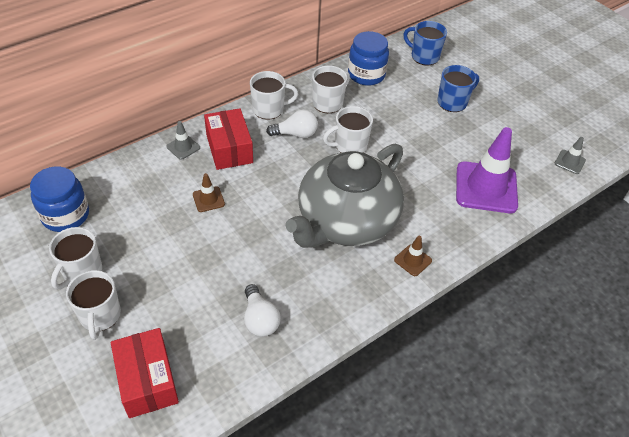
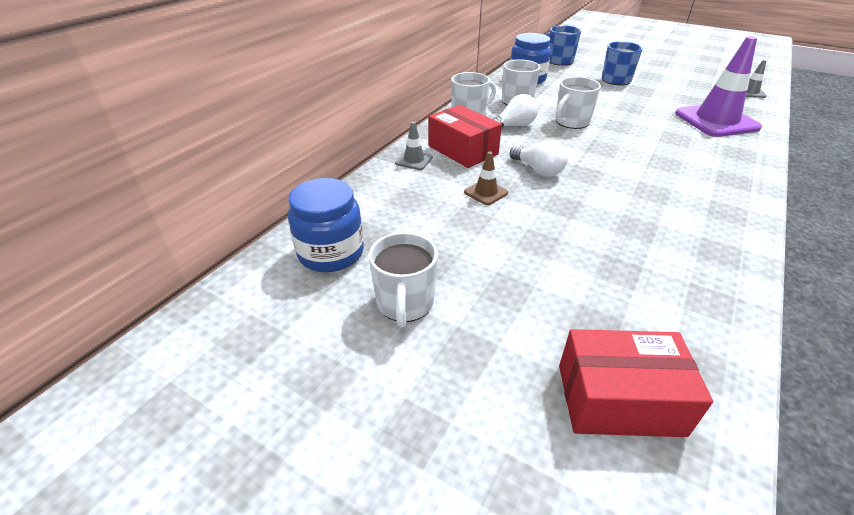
camera: 20 degrees left, 10 degrees down
white mug [66,270,121,340] -> none
red box [111,328,179,418] -> red box turned 45 degrees counterclockwise [559,329,713,437]
white light bulb [244,284,280,337] -> white light bulb moved to [510,139,568,177]
grey teapot [286,144,404,248] -> none
brown traffic cone [394,235,432,276] -> none

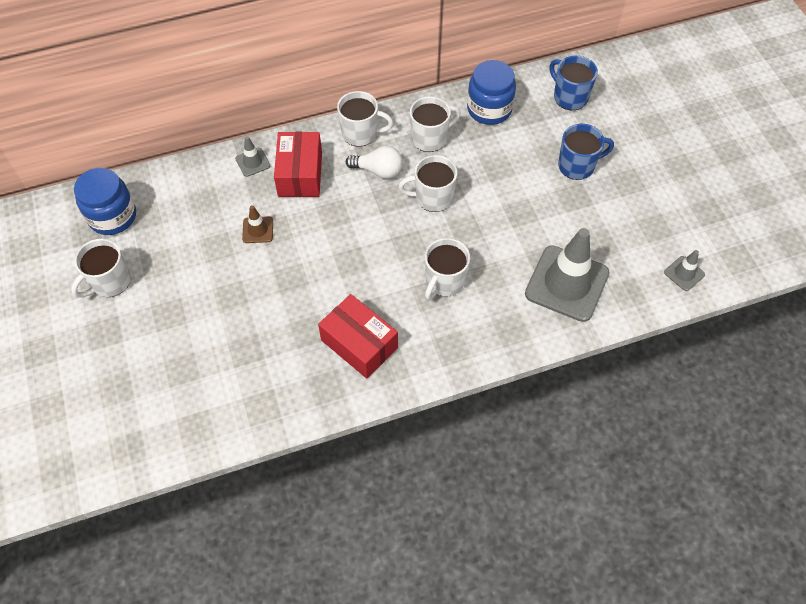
camera: 40 degrees right, 20 degrees up
white light bulb [510,139,568,177] -> none
red box [559,329,713,437] -> red box moved to [318,294,398,379]
purple traffic cone [675,36,762,137] -> grey traffic cone [525,228,610,322]
none -> white mug [425,238,470,300]

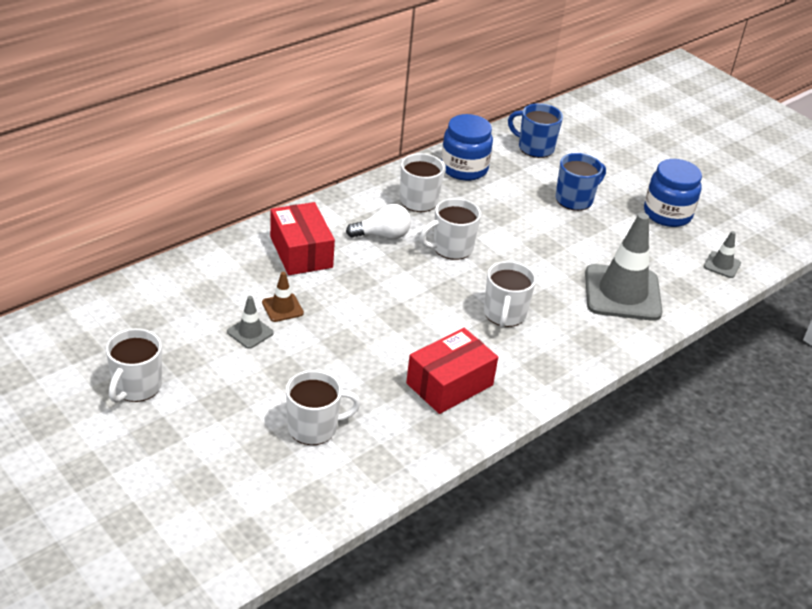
camera: 25 degrees left, 20 degrees down
blue jar [74,168,136,235] -> blue jar moved to [644,159,702,227]
grey traffic cone [235,136,270,177] -> grey traffic cone moved to [227,296,274,349]
red box [318,294,398,379] -> red box turned 60 degrees counterclockwise [406,328,498,414]
white mug [337,91,393,147] -> white mug moved to [286,370,361,445]

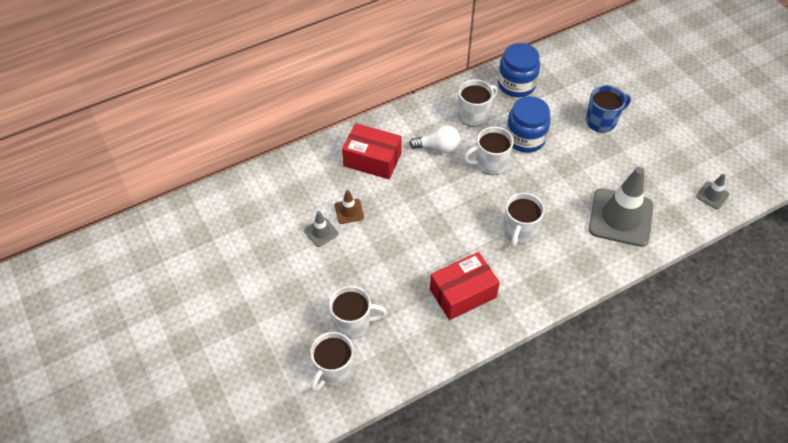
camera: 15 degrees right, 15 degrees up
white mug [106,328,162,403] -> white mug moved to [310,332,354,392]
red box [270,202,335,275] -> red box turned 60 degrees counterclockwise [342,123,402,179]
blue mug [508,103,563,158] -> none
blue jar [644,159,702,227] -> blue jar moved to [506,96,551,153]

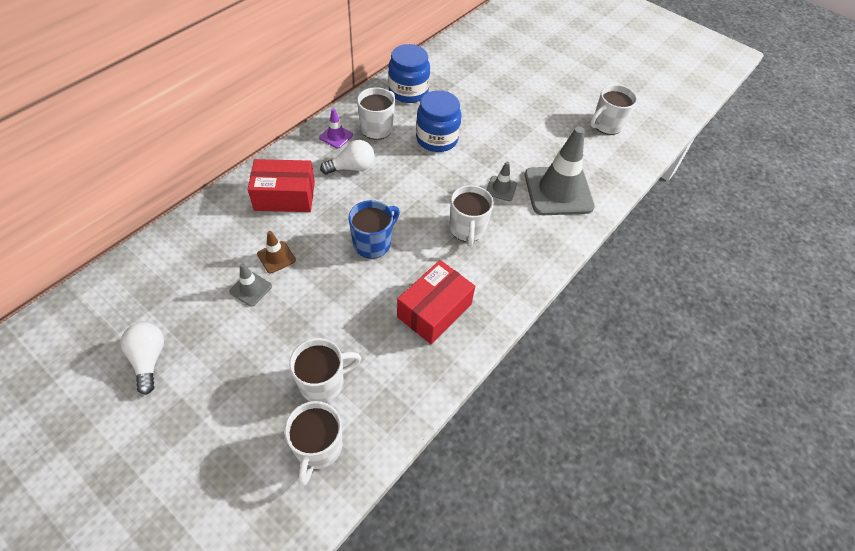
camera: 25 degrees left, 0 degrees up
white mug [463,126,514,175] -> white mug moved to [590,84,637,135]
blue mug [586,85,631,133] -> blue mug moved to [348,200,400,259]
grey traffic cone [696,174,729,209] -> grey traffic cone moved to [486,162,517,201]
none -> white light bulb [121,322,164,395]
none -> purple traffic cone [319,108,353,148]

